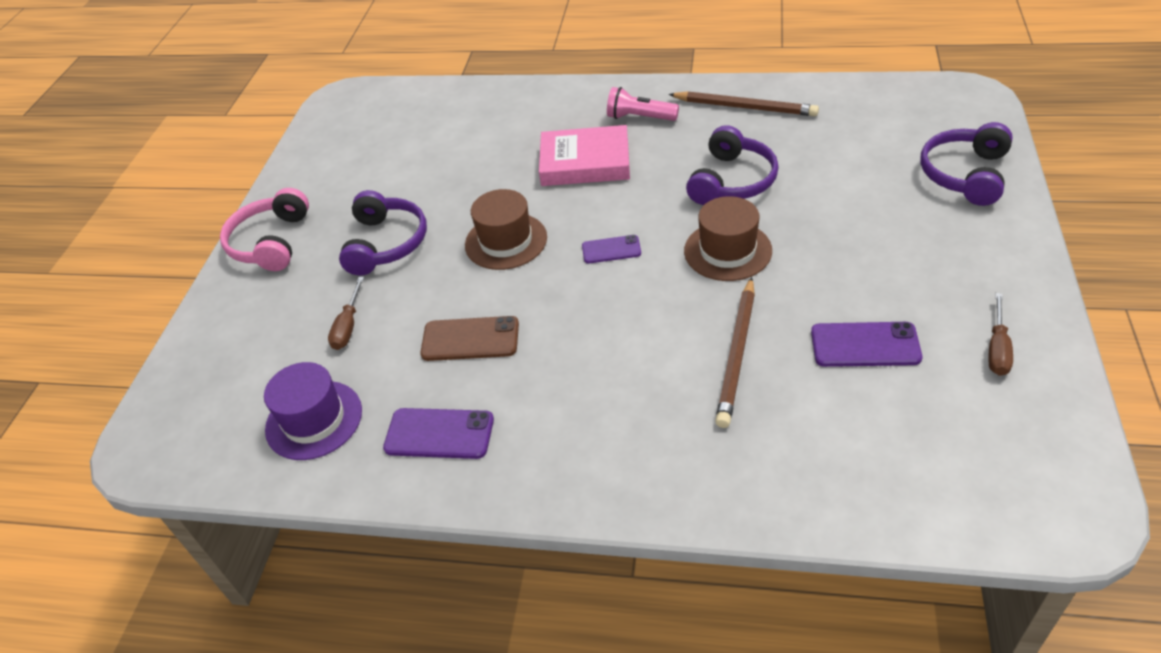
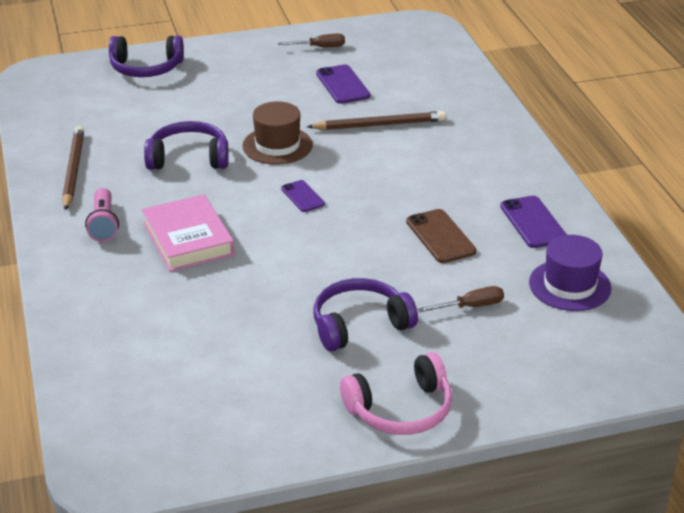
camera: 120 degrees left, 10 degrees down
brown hat [465,189,547,270] -> none

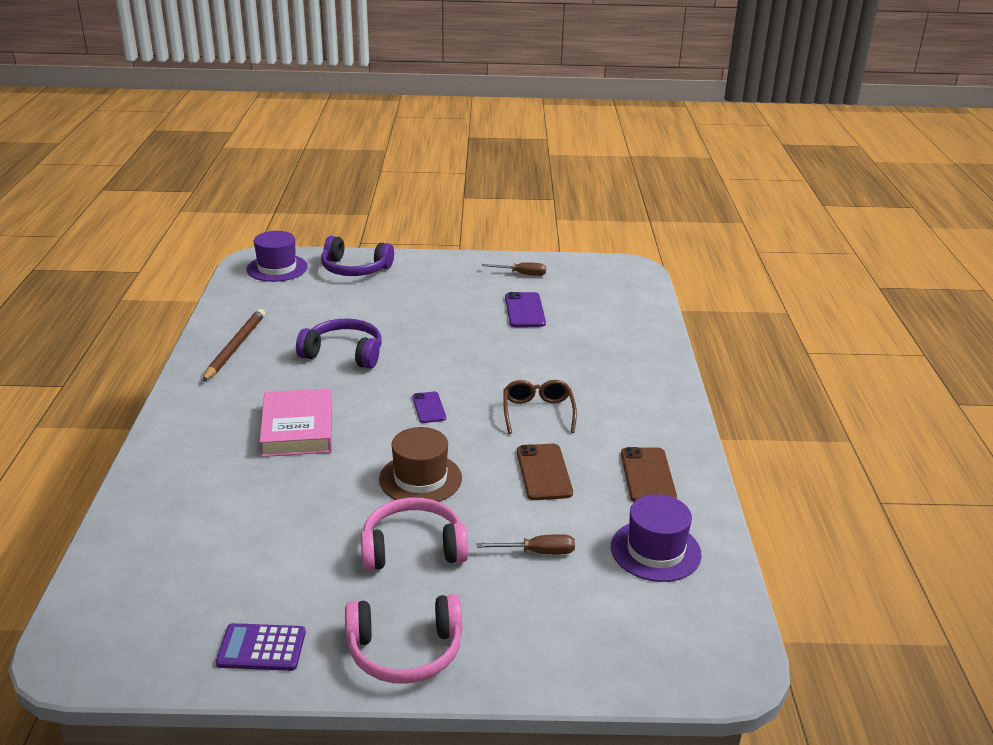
camera: 15 degrees right, 5 degrees down
pink flashlight [85,188,119,242] -> none
brown hat [242,101,313,165] -> brown hat moved to [379,427,462,502]
brown pencil [307,111,446,130] -> none
purple headphones [313,278,418,351] -> pink headphones [361,498,468,571]
purple phone [500,196,567,248] -> brown phone [621,447,677,502]
none -> purple calculator [216,623,306,671]
none -> purple hat [246,231,308,282]
none -> brown glasses [503,380,577,434]

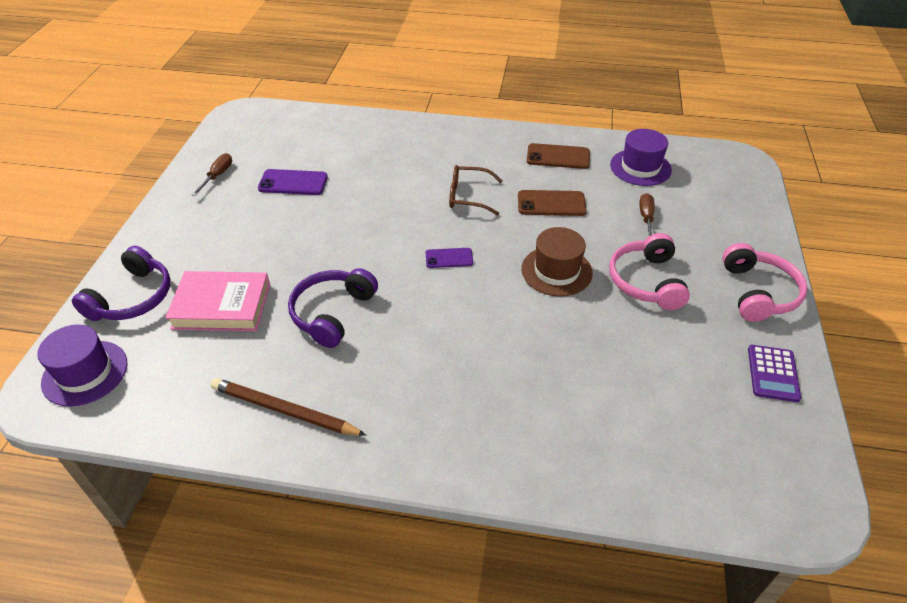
camera: 80 degrees left, 15 degrees up
pink book [260,388,332,457] -> pink book moved to [165,271,270,331]

